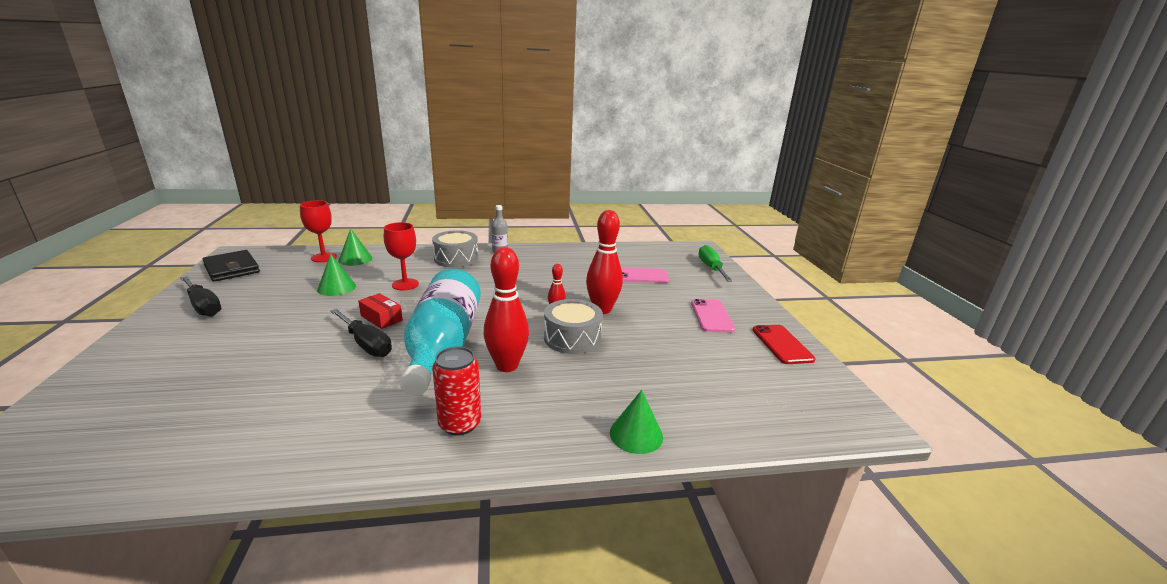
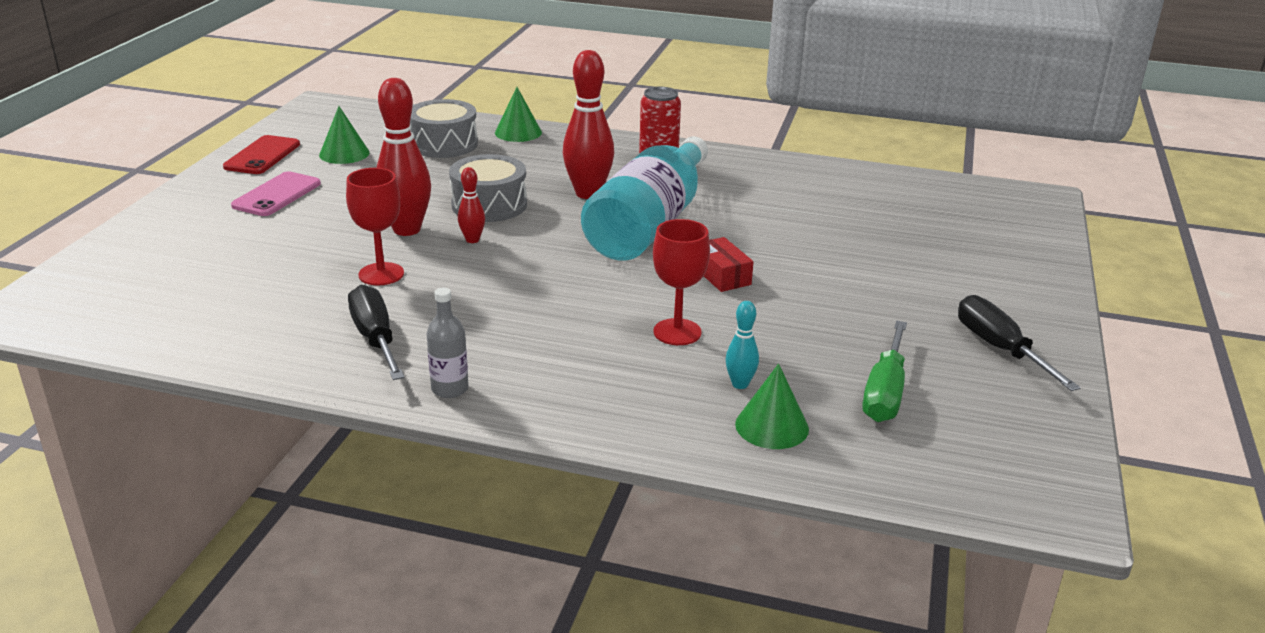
camera: 155 degrees left, 5 degrees up
black wallet [202,250,260,282] -> none
red goblet [300,200,337,262] -> red goblet moved to [346,168,404,285]
green cone [317,254,356,296] -> green cone moved to [319,106,370,164]
black screwdriver [330,309,392,357] -> black screwdriver moved to [348,285,405,380]
grey drum [432,230,478,268] -> grey drum moved to [410,99,478,158]
pink phone [621,267,669,283] -> none
green screwdriver [698,245,733,281] -> green screwdriver moved to [862,321,907,422]
none -> turquoise bowling pin [726,301,759,389]

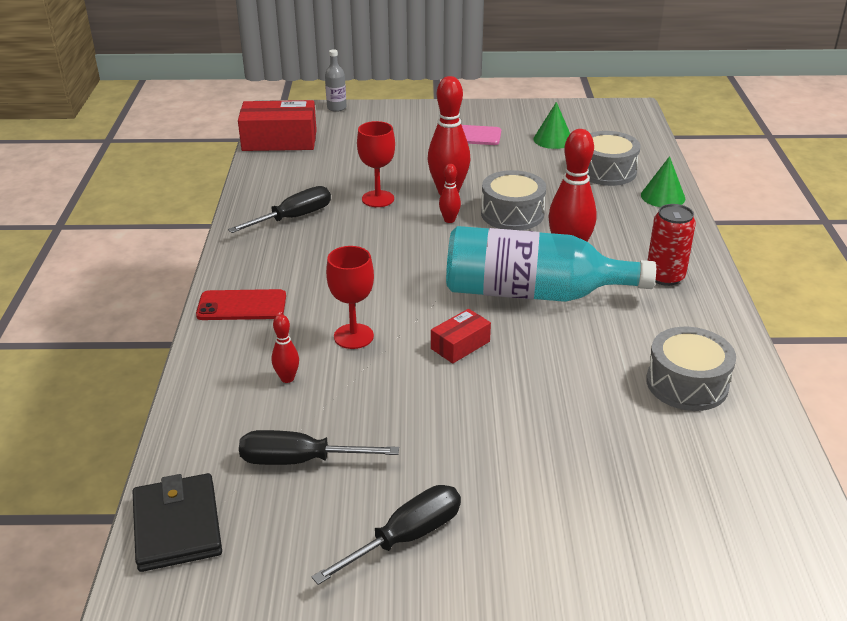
camera: 75 degrees right, 5 degrees up
red phone [223,135,300,174] -> red phone moved to [196,289,286,320]
grey bottle [427,288,468,398] -> grey bottle moved to [325,49,346,112]
turquoise bowling pin [726,301,759,389] -> red bowling pin [272,314,299,383]
green cone [735,364,809,449] -> none
green screwdriver [862,321,907,422] -> black screwdriver [239,430,399,465]
none -> black wallet [132,473,222,572]
none -> red box [238,100,317,151]
none -> grey drum [646,327,736,411]

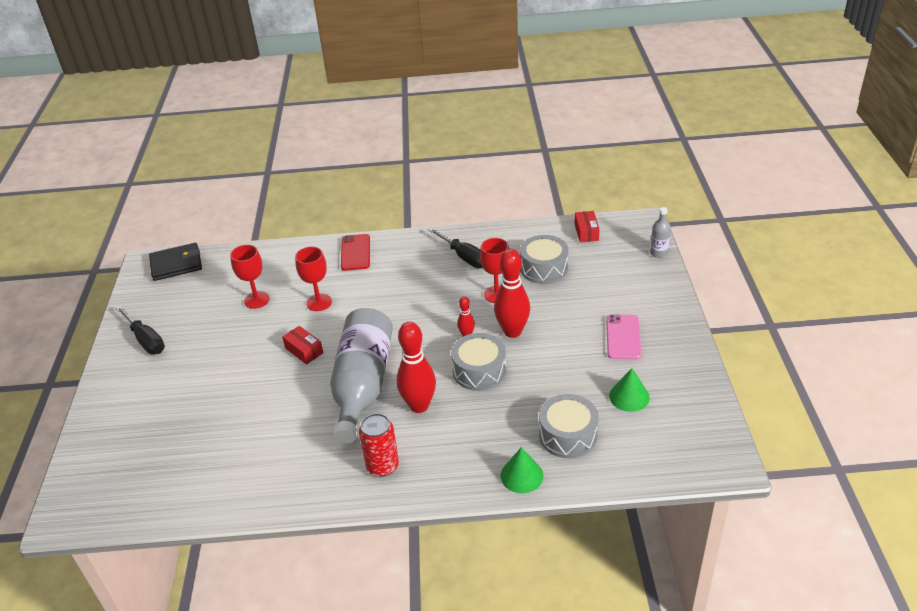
camera: 90 degrees right, 5 degrees up
red box [238,100,317,151] -> red box [575,211,600,242], size x0.53
black screwdriver [239,430,399,465] -> none
red bowling pin [272,314,299,383] -> none
turquoise bottle [446,226,656,302] -> grey bottle [330,308,393,444]
grey drum [646,327,736,411] -> grey drum moved to [520,235,568,284]
none -> red goblet [230,245,270,309]

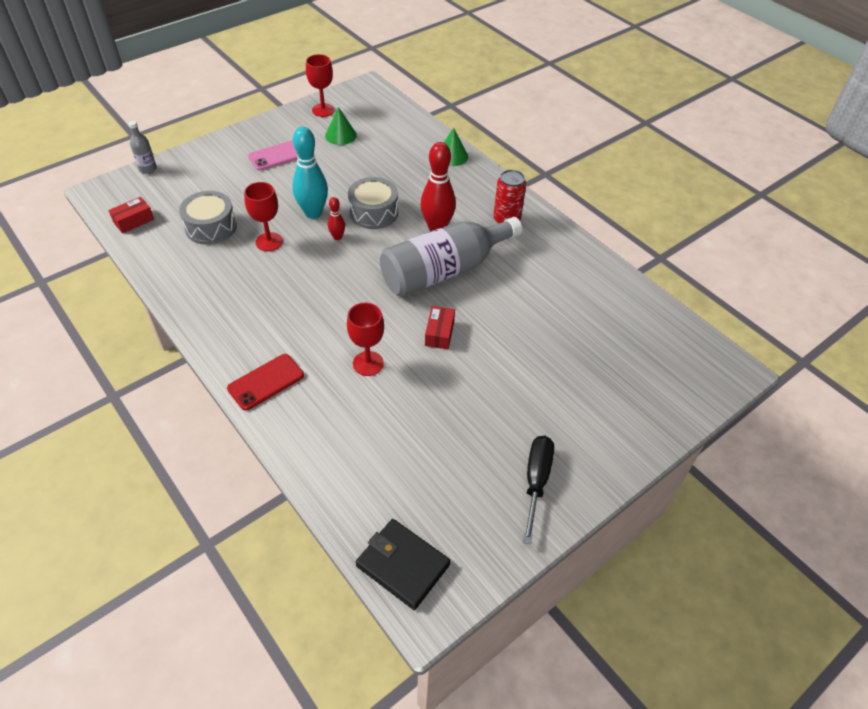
camera: 130 degrees left, 10 degrees up
red goblet [230,245,270,309] -> red goblet moved to [306,54,335,117]
black screwdriver [428,227,483,268] -> none
red bowling pin [494,249,530,338] -> turquoise bowling pin [292,127,328,219]
grey drum [539,394,599,459] -> none

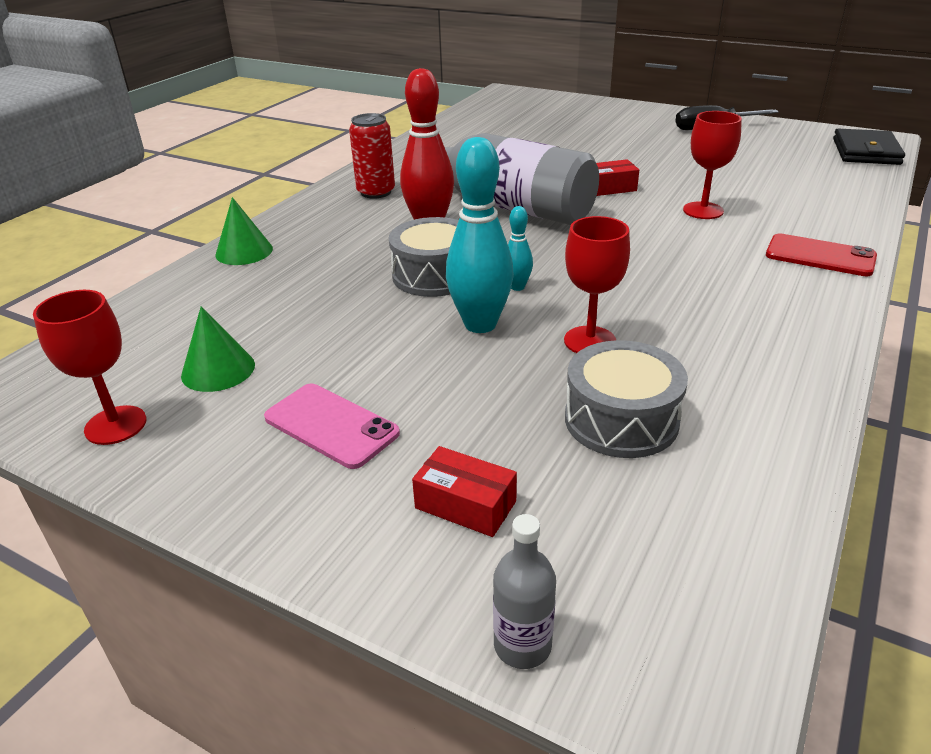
camera: 110 degrees left, 15 degrees down
red box [108,197,154,233] -> red box moved to [412,446,517,537]
red bowling pin [328,197,345,240] -> turquoise bowling pin [508,206,533,291]

